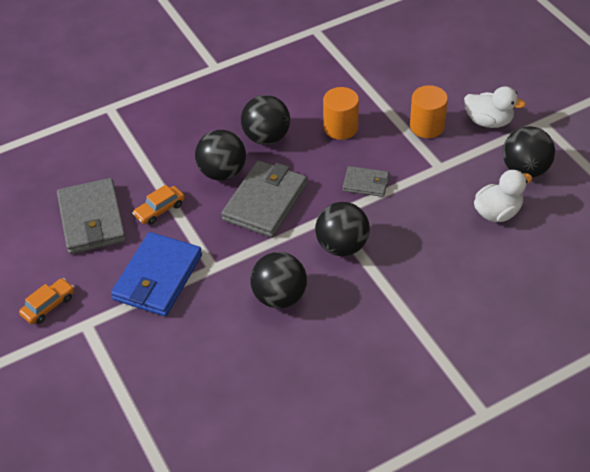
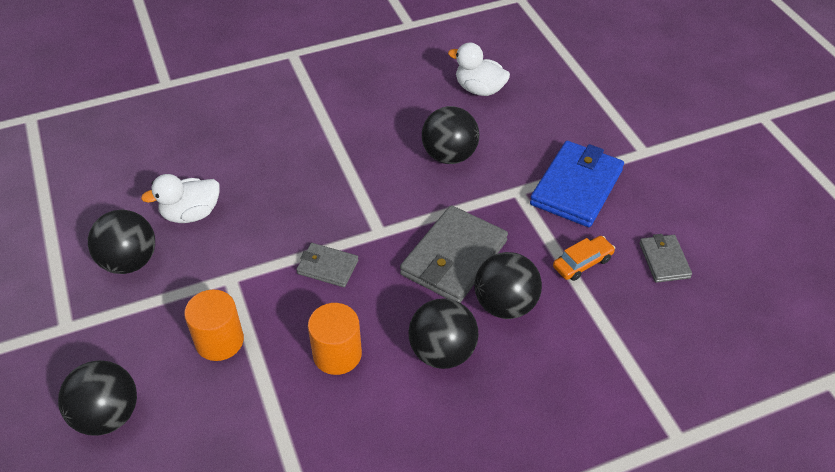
camera: 175 degrees left, 0 degrees up
orange car [19,278,74,324] -> none
grey wallet [57,178,126,254] -> grey wallet [639,234,692,283], size x0.53
black ball [315,202,370,256] -> black ball moved to [58,360,137,436]
white duck [464,86,526,128] -> white duck moved to [448,43,510,96]

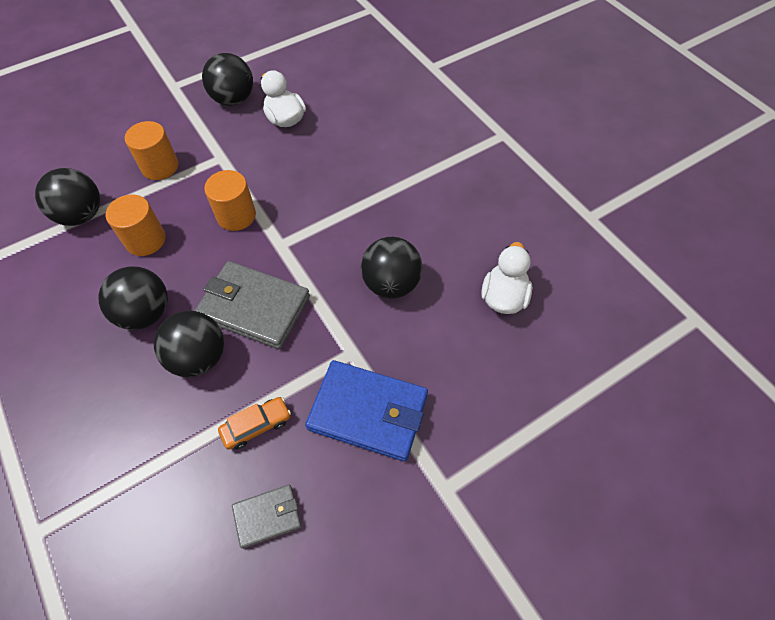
camera: 80 degrees right, 10 degrees up
black ball [58,360,137,436] -> black ball moved to [35,168,100,226]
grey wallet [296,243,359,287] -> orange cylinder [204,170,256,231]
orange car [553,236,615,281] -> orange car turned 75 degrees counterclockwise [218,397,291,450]

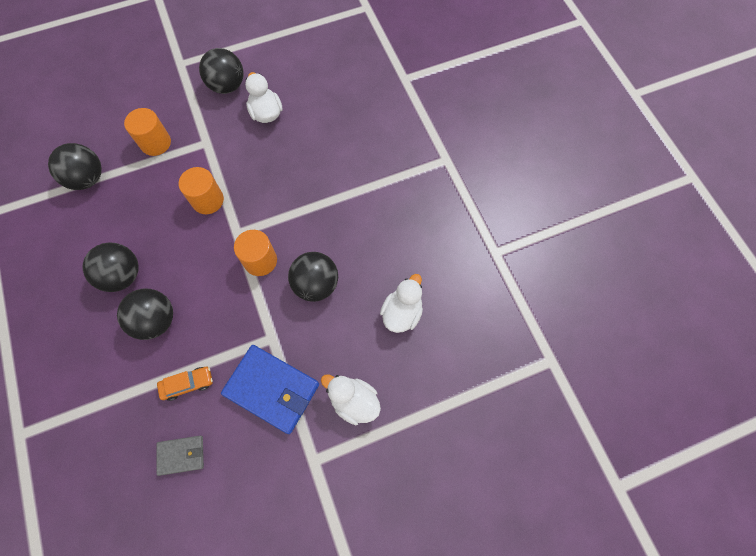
camera: 10 degrees right, 10 degrees up
orange cylinder [106,195,165,256] -> orange cylinder moved to [234,230,277,276]
grey wallet [194,261,310,349] -> none
none -> white duck [321,374,381,425]

